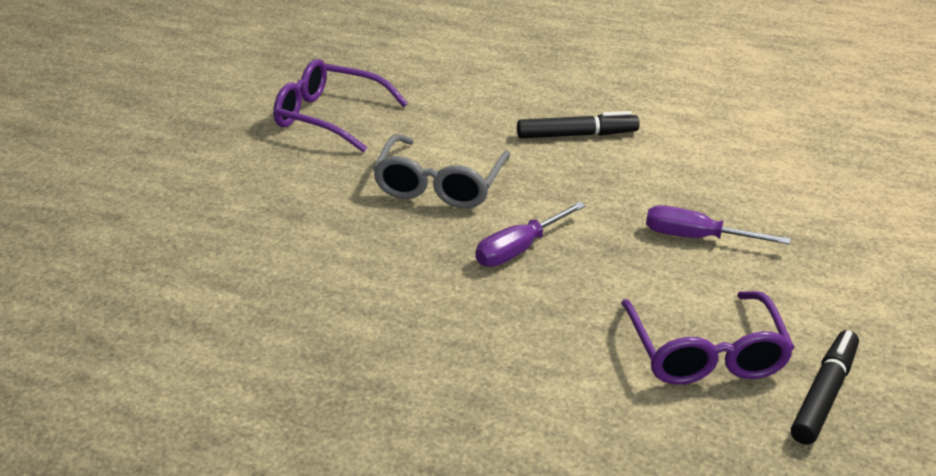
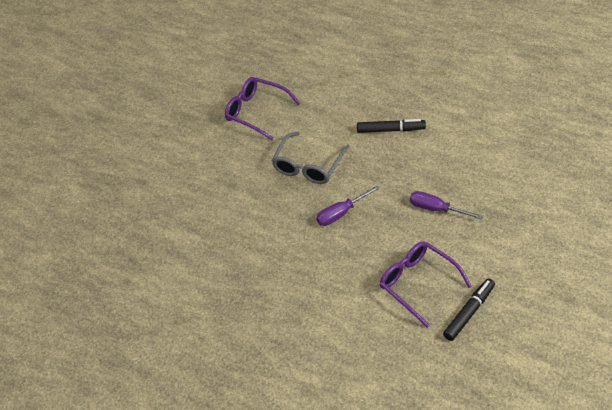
camera: 15 degrees right, 15 degrees up
purple glasses [621,291,795,385] -> purple glasses turned 135 degrees clockwise [380,241,472,328]

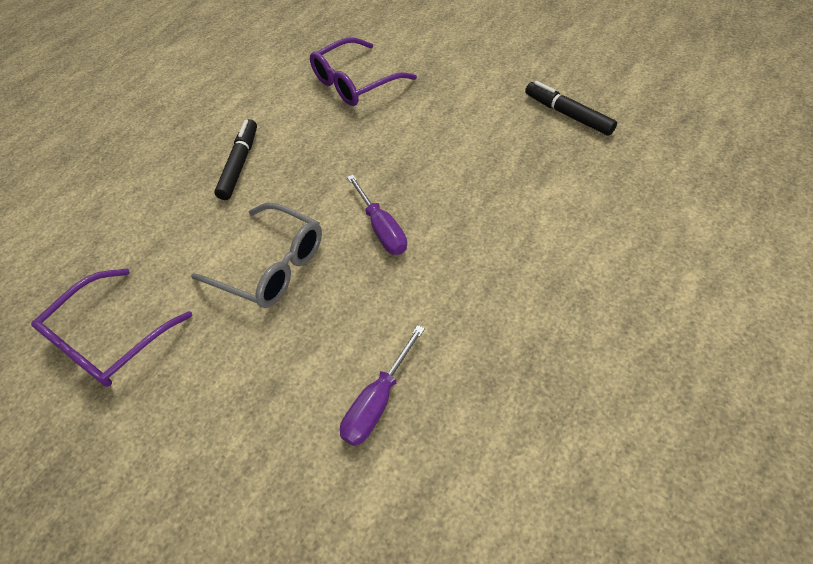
camera: 85 degrees left, 5 degrees up
purple glasses [380,241,472,328] -> purple glasses moved to [310,38,417,106]
purple screwdriver [410,191,483,219] -> purple screwdriver moved to [340,325,425,446]

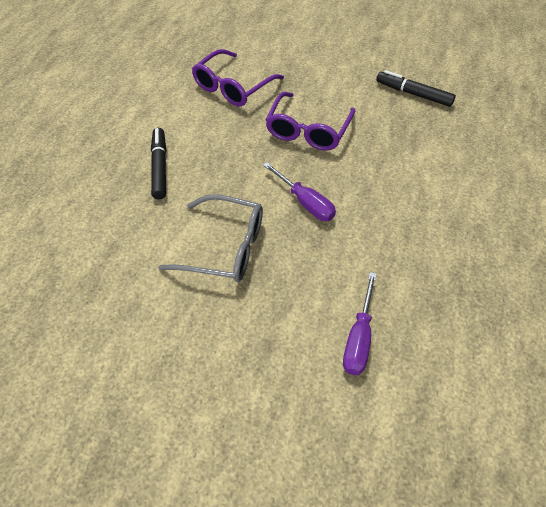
camera: 20 degrees left, 0 degrees up
purple glasses [31,268,193,387] -> purple glasses moved to [266,92,355,151]

